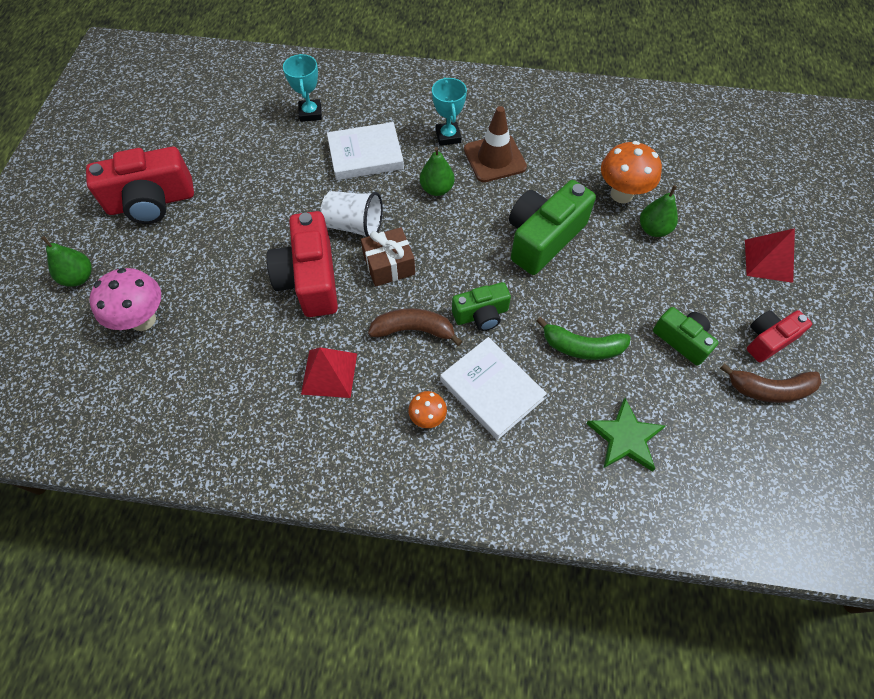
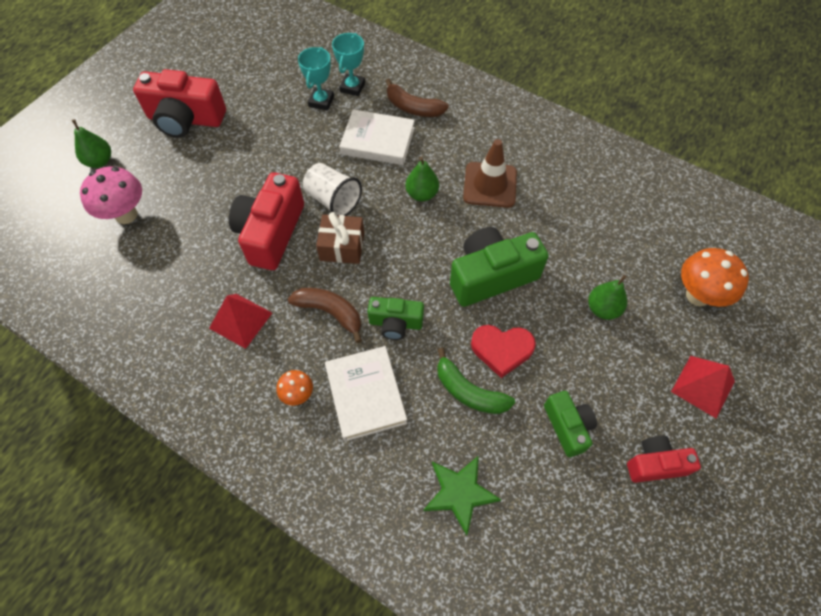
camera: 25 degrees right, 0 degrees up
turquoise trophy [432,77,467,146] -> turquoise trophy moved to [298,47,334,110]
orange mushroom [601,141,662,203] -> orange mushroom moved to [681,248,749,307]
brown banana [720,363,822,403] -> brown banana moved to [386,78,449,117]
none -> red heart [471,325,536,378]

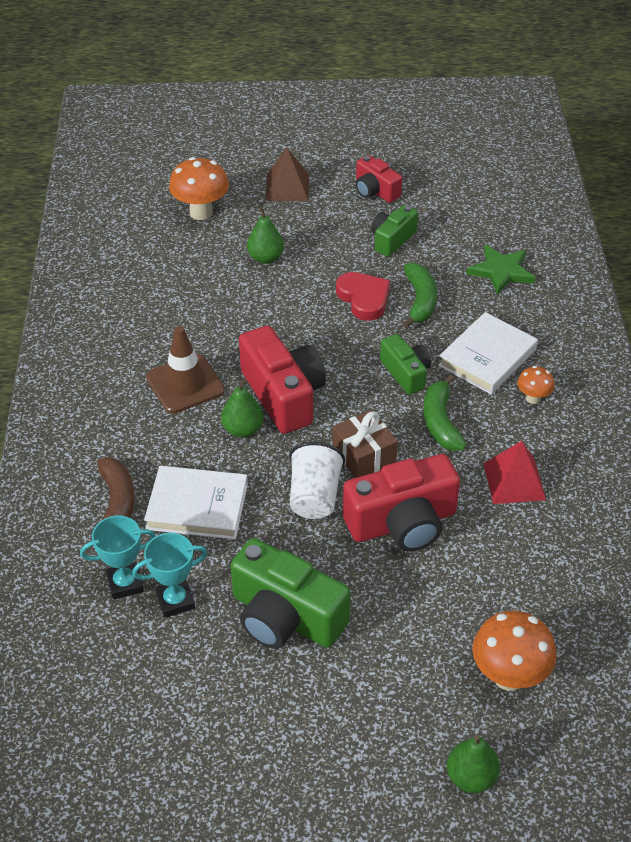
camera: 125 degrees left, 15 degrees down
pink mushroom [80,167,142,224] -> orange mushroom [472,611,556,691]
red camera [133,69,226,138] -> red camera moved to [239,326,326,434]
brown banana [288,288,362,343] -> green banana [423,374,466,451]
white book [339,109,415,165] -> white book turned 60 degrees counterclockwise [144,466,248,540]
green camera [450,227,548,307] -> green camera moved to [231,538,350,649]
red pyramid [671,356,735,419] -> brown pyramid [266,147,309,201]

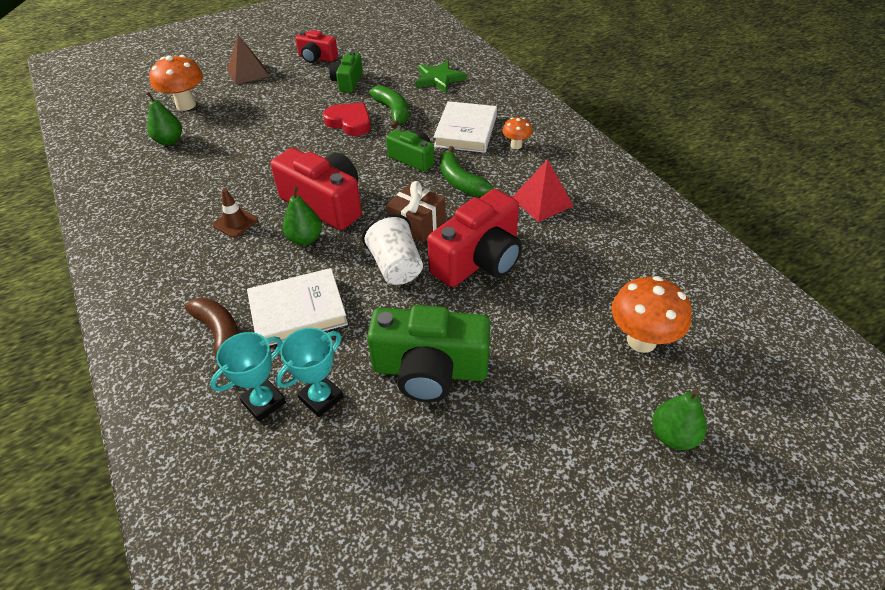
camera: 25 degrees left, 0 degrees up
brown traffic cone [146,326,225,414] -> brown traffic cone [213,189,258,238], size x0.59
green pear [247,207,284,264] -> green pear moved to [146,91,182,145]

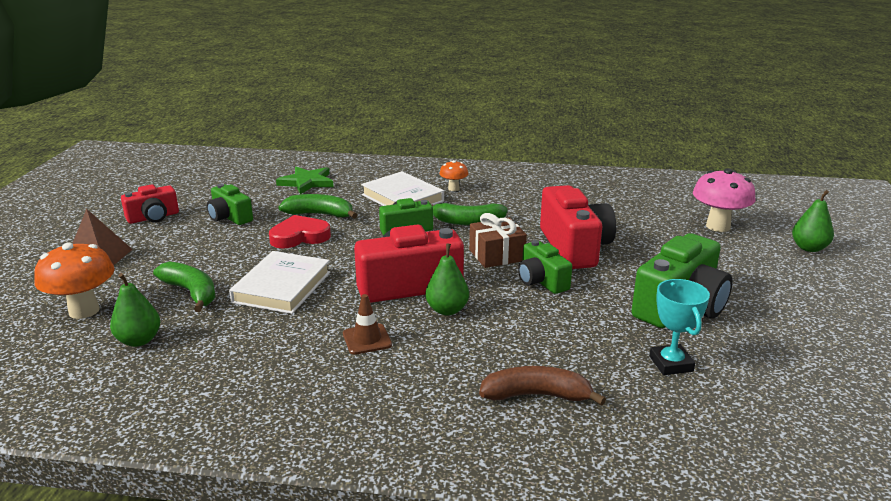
camera: 55 degrees left, 20 degrees down
turquoise trophy [210,332,286,422] -> none
white book [247,268,348,346] -> white book moved to [229,251,331,314]
white cup [362,214,423,285] -> green camera [518,240,572,294]
red pyramid [512,159,574,222] -> none
orange mushroom [611,276,692,353] -> pink mushroom [693,168,756,232]
none -> green banana [153,261,216,312]

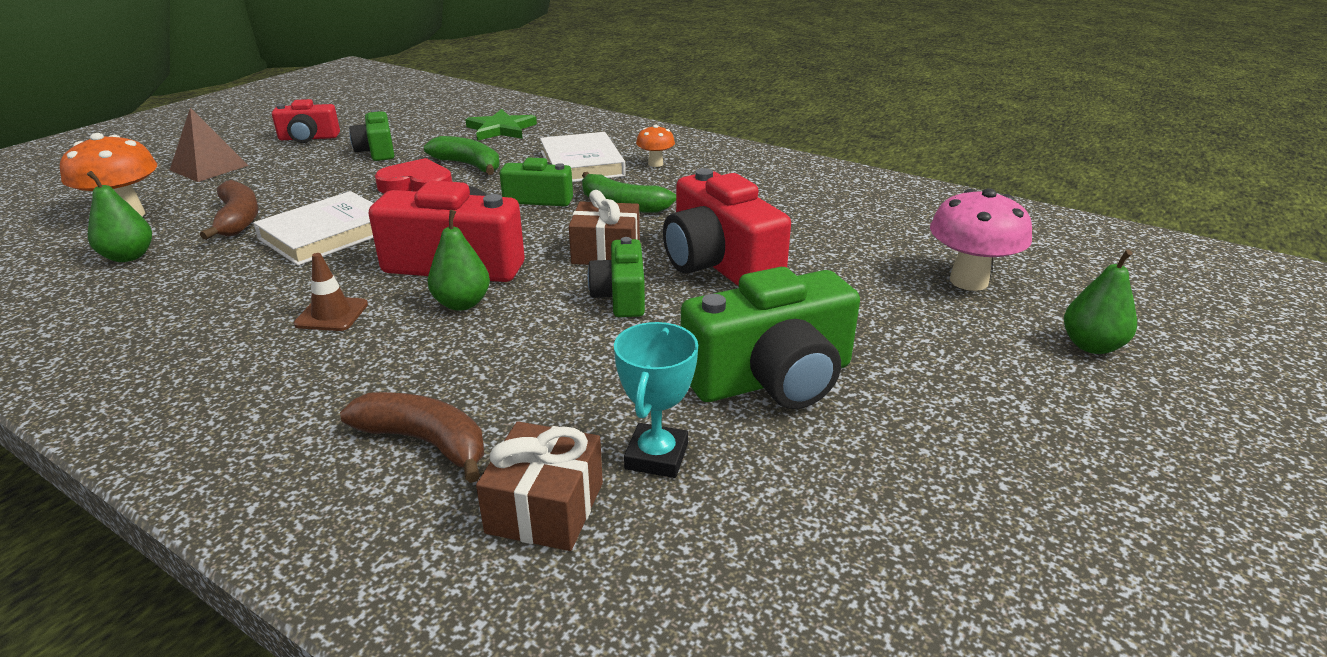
camera: 25 degrees right, 5 degrees up
green banana [153,261,216,312] -> brown banana [200,180,259,240]
red camera [540,185,616,269] -> red camera turned 135 degrees clockwise [663,168,791,287]
none -> brown gift [476,421,603,551]

